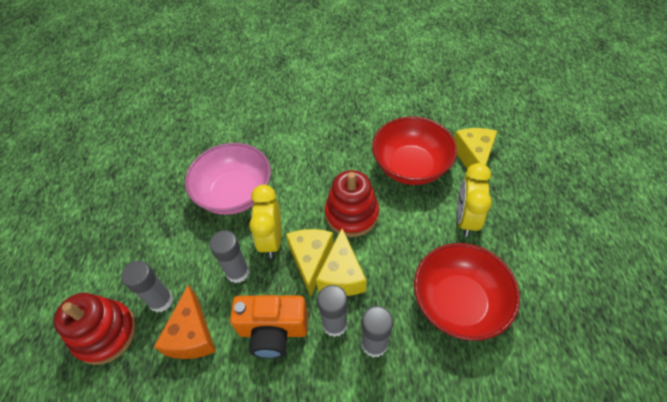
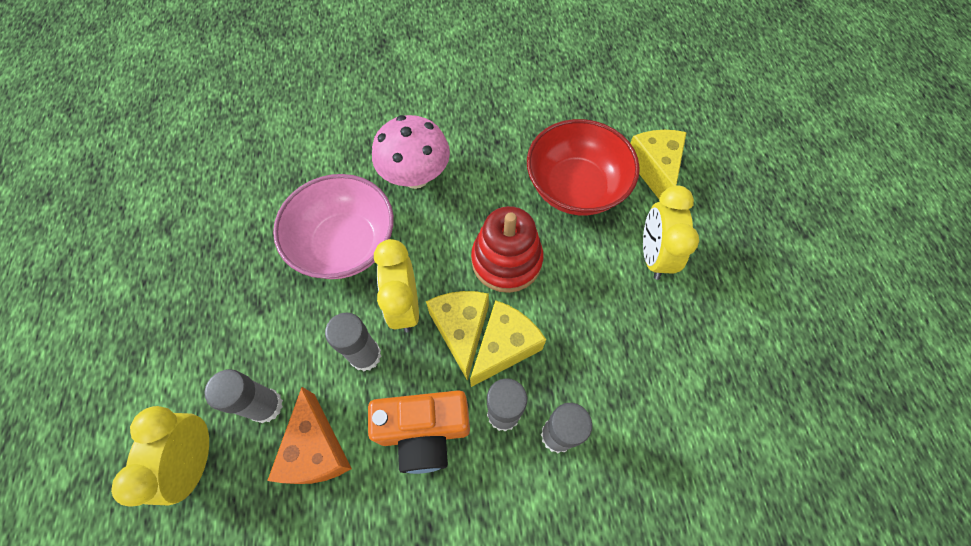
camera: 10 degrees left, 10 degrees up
red stacking toy [54,293,136,365] -> yellow clock [111,406,209,506]
yellow cheese [316,228,367,296] -> yellow cheese turned 135 degrees counterclockwise [470,300,546,387]
red bowl [414,243,520,341] -> none
none -> pink mushroom [372,115,450,189]

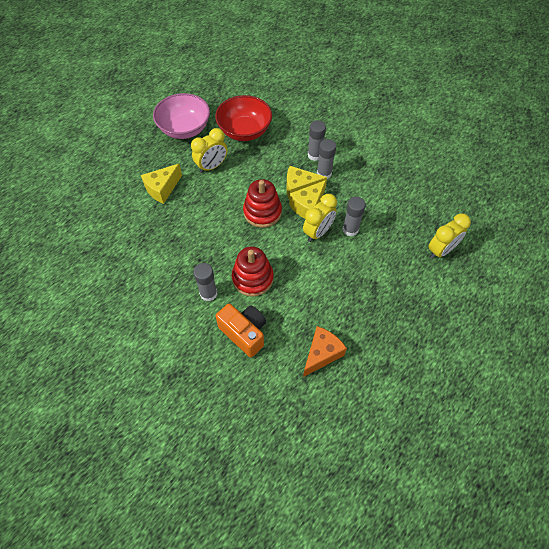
camera: 130 degrees left, 5 degrees down
grey glue stick [204,369,283,423] -> grey glue stick moved to [193,263,217,301]
orange cheese [267,387,352,484] -> orange cheese moved to [303,326,347,377]
pink bowl [273,174,394,279] -> pink bowl moved to [153,93,210,139]
orange camera [368,390,470,474] -> orange camera moved to [216,304,266,357]
pink mushroom [372,115,450,189] -> red stacking toy [232,247,274,297]
red bowl [527,119,640,215] -> red bowl moved to [215,95,272,141]

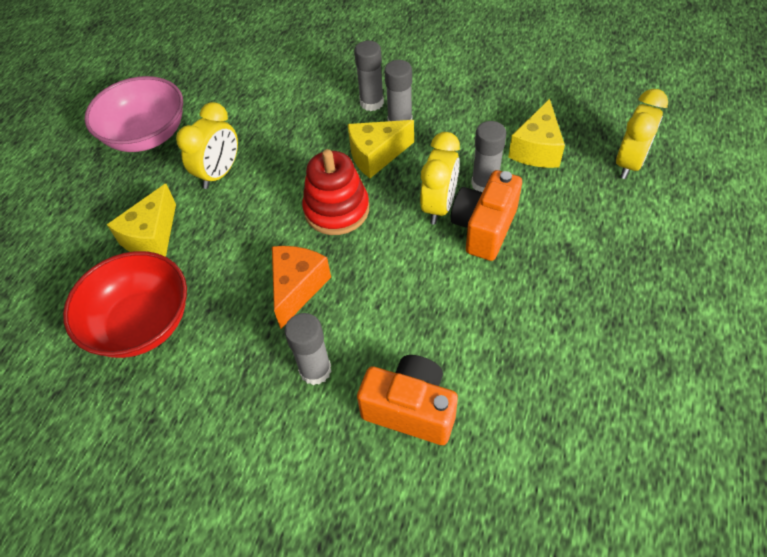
camera: 20 degrees left, 5 degrees down
red bowl [215,95,272,141] -> red bowl moved to [63,251,187,358]
red stacking toy [232,247,274,297] -> none
yellow cheese [289,180,326,219] -> yellow cheese moved to [508,99,565,168]
orange cheese [303,326,347,377] -> orange cheese moved to [272,246,331,329]
none -> orange camera [451,170,522,261]

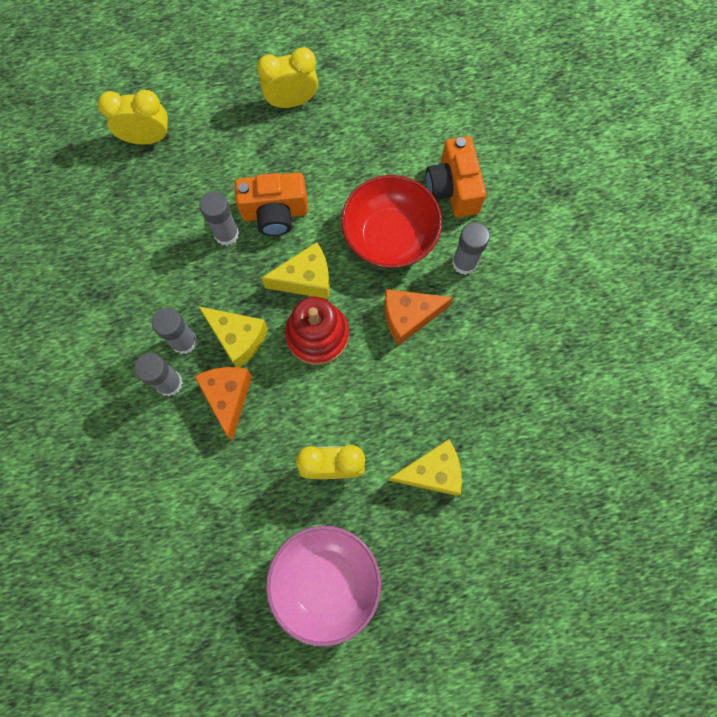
camera: 125 degrees left, 20 degrees up
red bowl [63,251,187,358] -> red bowl moved to [341,175,442,268]
yellow clock [420,132,460,225] -> yellow clock moved to [257,47,318,108]
yellow cheese [508,99,565,168] -> yellow cheese moved to [261,242,330,299]
none -> orange cheese [194,367,252,441]

